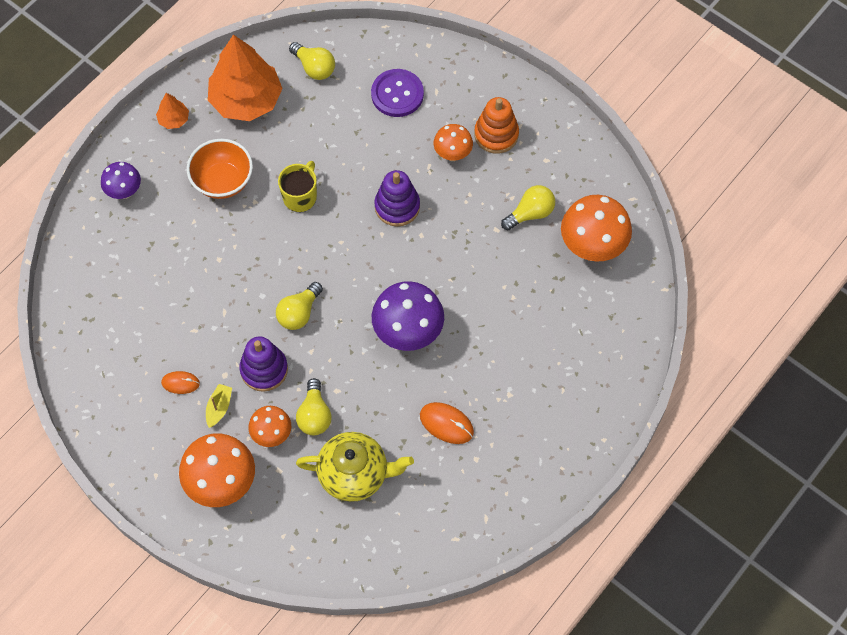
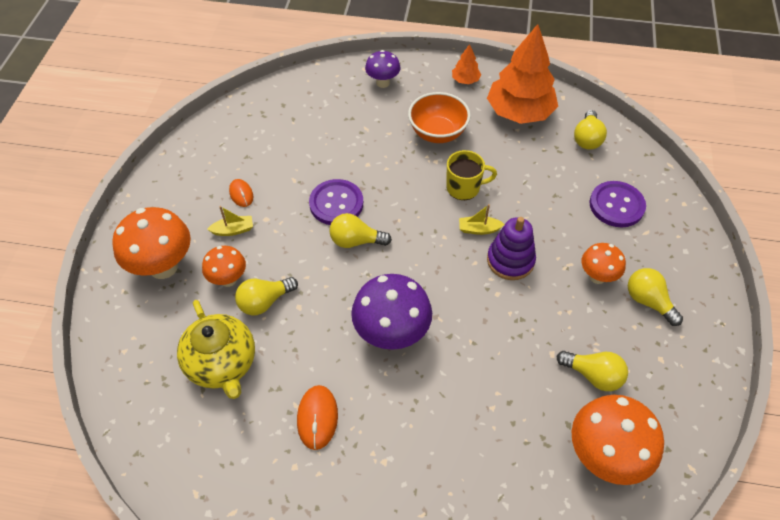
camera: 60 degrees right, 10 degrees down
purple stacking toy [239,336,288,392] -> none
orange stacking toy [474,97,519,154] -> yellow light bulb [628,268,683,326]
none -> purple button [309,179,363,225]
none -> yellow boat [459,204,505,235]

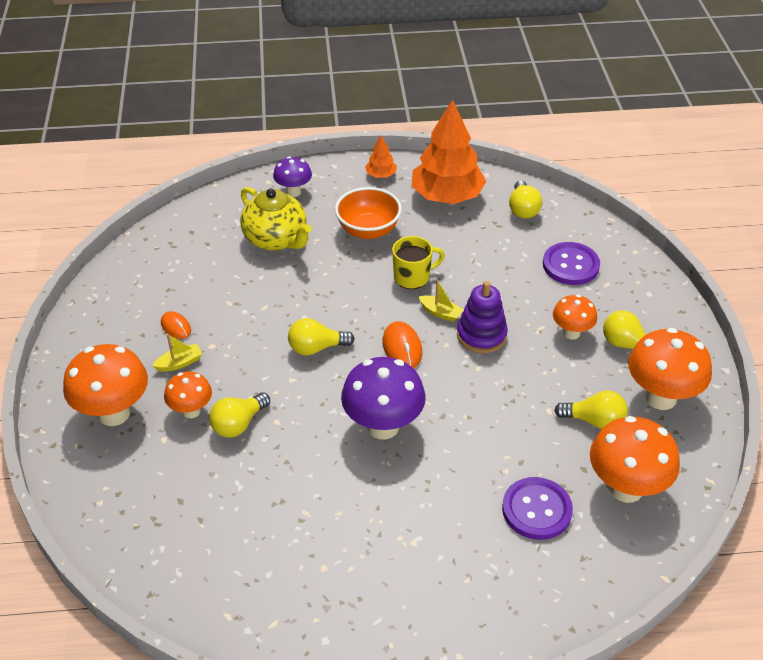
camera: 15 degrees left, 10 degrees down
yellow teapot [177,300,255,399] -> yellow teapot moved to [240,187,311,251]
orange mouse [297,385,338,450] -> orange mouse moved to [383,321,422,368]
purple button [309,179,363,225] -> purple button moved to [502,477,573,540]
yellow boat [459,204,505,235] -> yellow boat turned 135 degrees counterclockwise [418,280,464,322]
none -> orange mushroom [628,328,712,410]

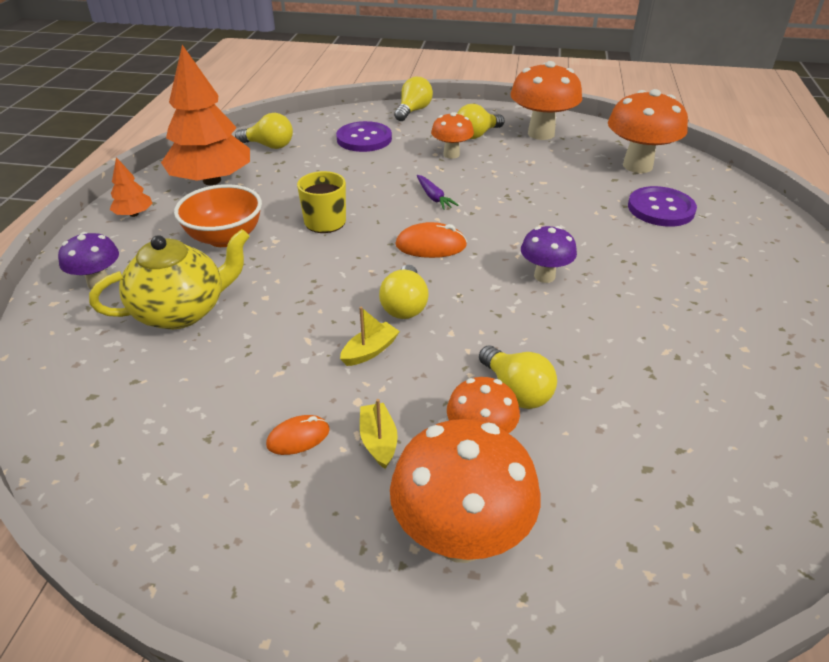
camera: 75 degrees left, 5 degrees down
purple mushroom [341,357,426,440] -> purple mushroom [521,226,577,283], size x0.58
yellow boat [418,280,464,322] -> yellow boat moved to [340,307,400,366]
purple stacking toy [457,281,508,353] -> purple carrot [417,175,458,210]
yellow light bulb [554,390,628,429] -> yellow light bulb moved to [394,77,433,121]

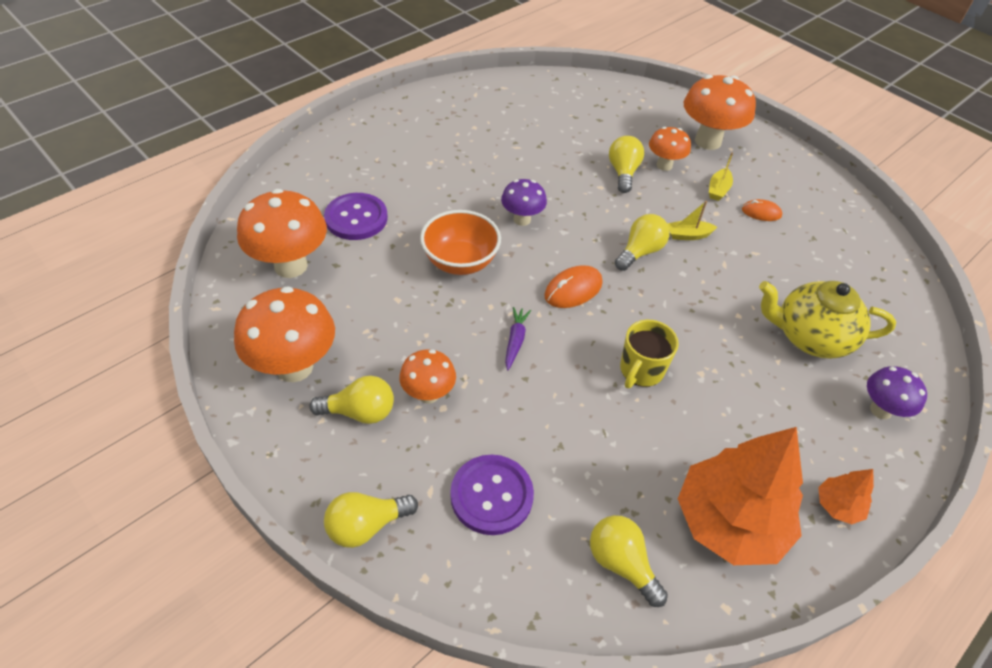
camera: 145 degrees left, 10 degrees up
orange bowl [174,184,262,247] -> orange bowl moved to [420,210,501,275]
orange mouse [395,222,467,258] -> orange mouse turned 75 degrees counterclockwise [544,265,602,308]

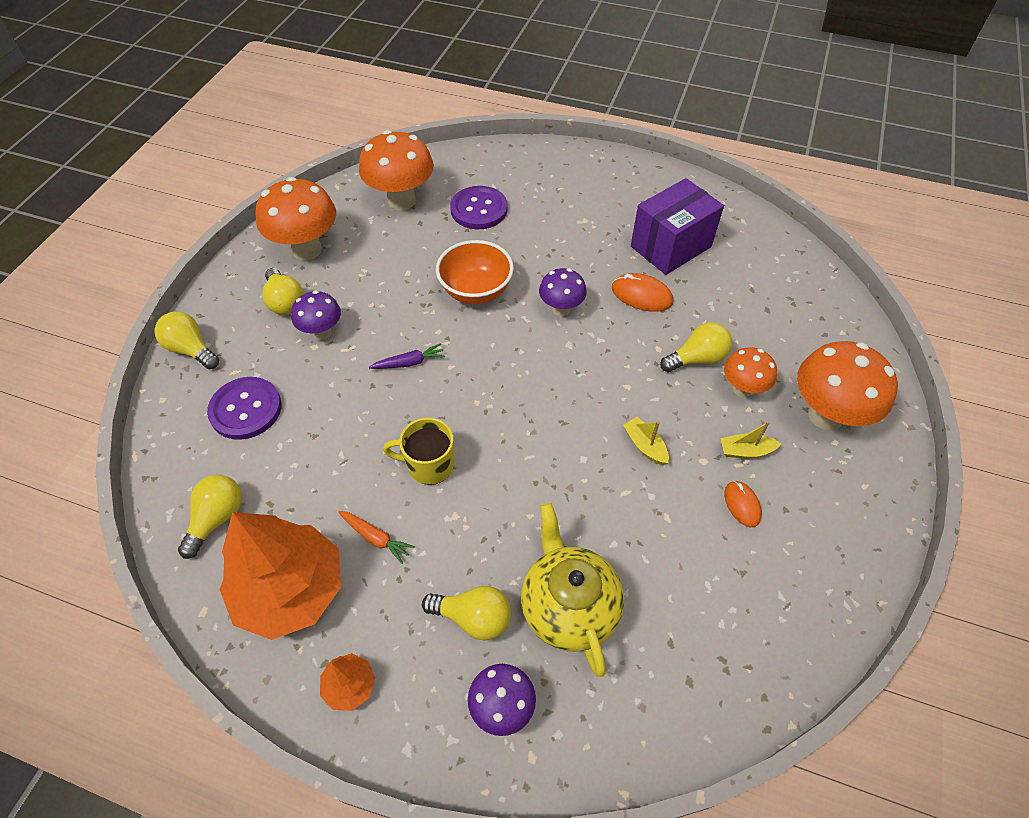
camera: 65 degrees right, 5 degrees up
orange mushroom [399,349,456,404] -> purple mushroom [291,291,341,340]
orange mouse [544,265,602,308] -> orange mouse moved to [612,273,673,312]
yellow light bulb [615,214,670,271] -> yellow light bulb moved to [422,586,511,640]
none -> orange carrot [338,511,415,564]
none -> purple box [631,178,724,275]

